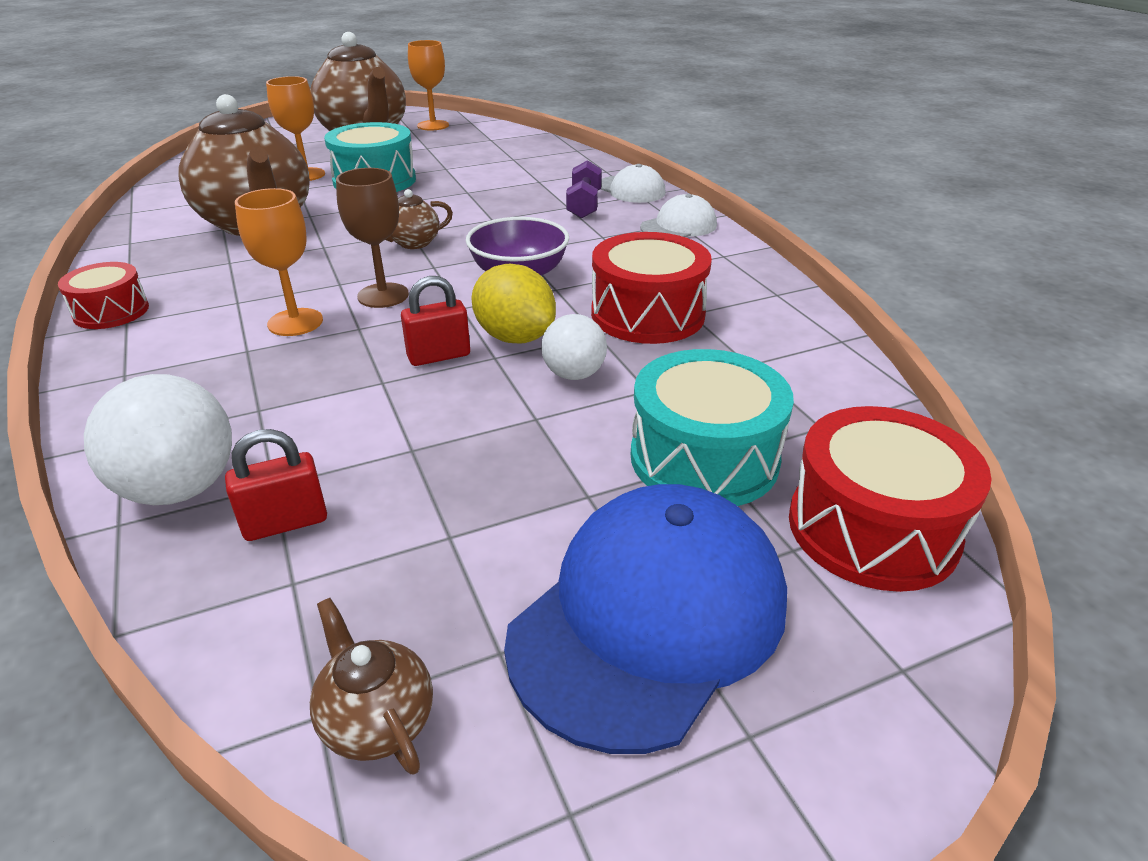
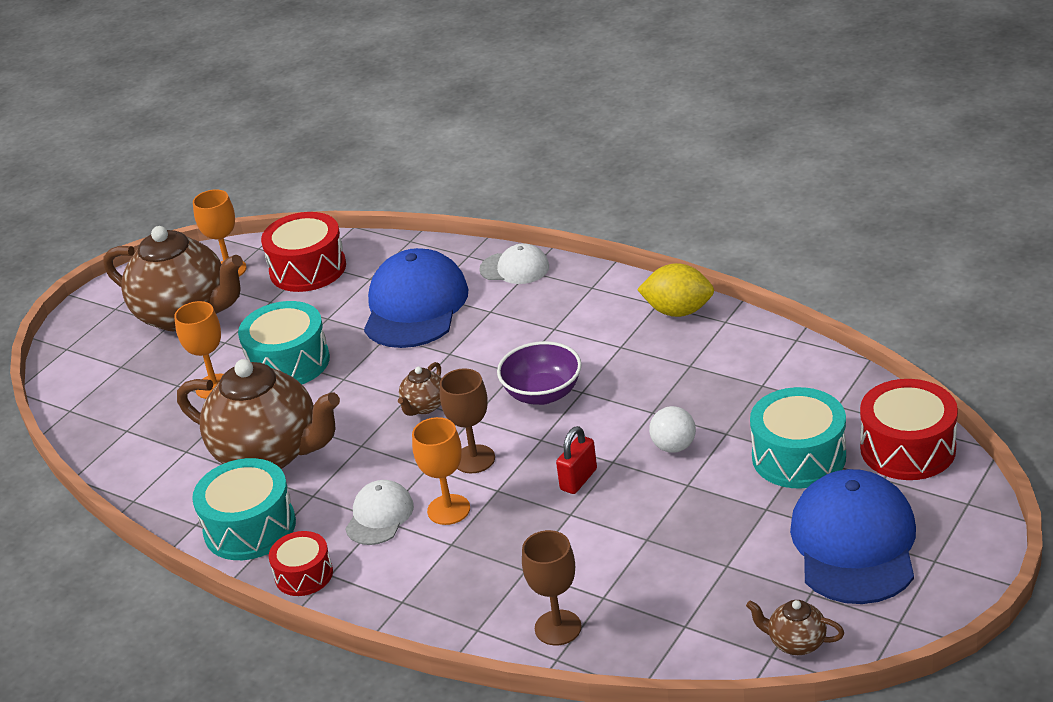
camera: 30 degrees left, 0 degrees up
white ball [84,374,232,505] -> brown goblet [522,530,582,645]
red padlock [225,429,327,541] -> none
yellow lemon [471,264,556,344] -> yellow lemon moved to [637,263,714,317]
purple dumbbell [566,160,602,219] -> none
red drum [591,232,712,344] -> red drum moved to [261,212,346,292]
white cap [640,194,717,237] -> white cap moved to [345,480,414,545]
none -> turquoise drum [192,458,296,560]
none -> blue cap [364,248,468,348]

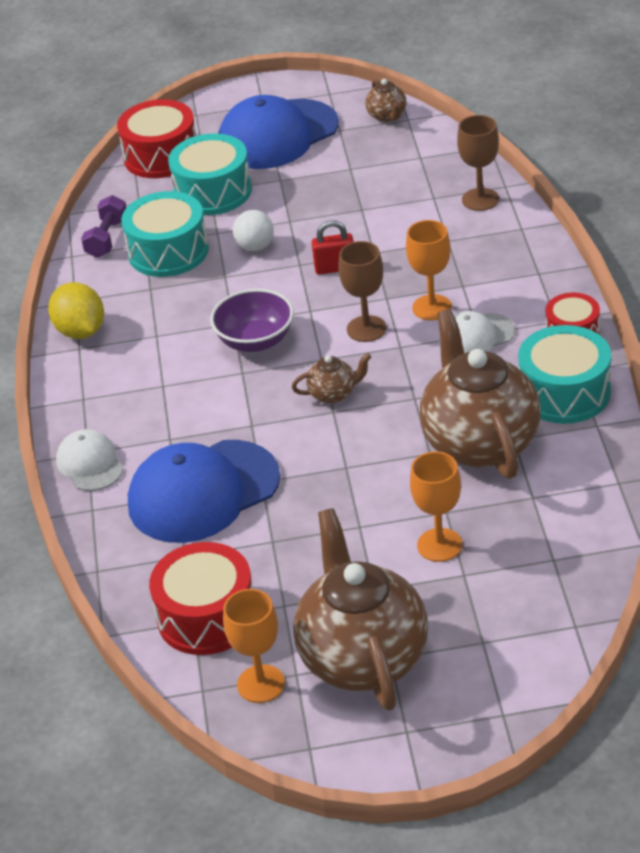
camera: 130 degrees left, 5 degrees up
turquoise drum [238,301,330,384] -> turquoise drum moved to [121,191,209,277]
none -> purple dumbbell [81,195,127,258]

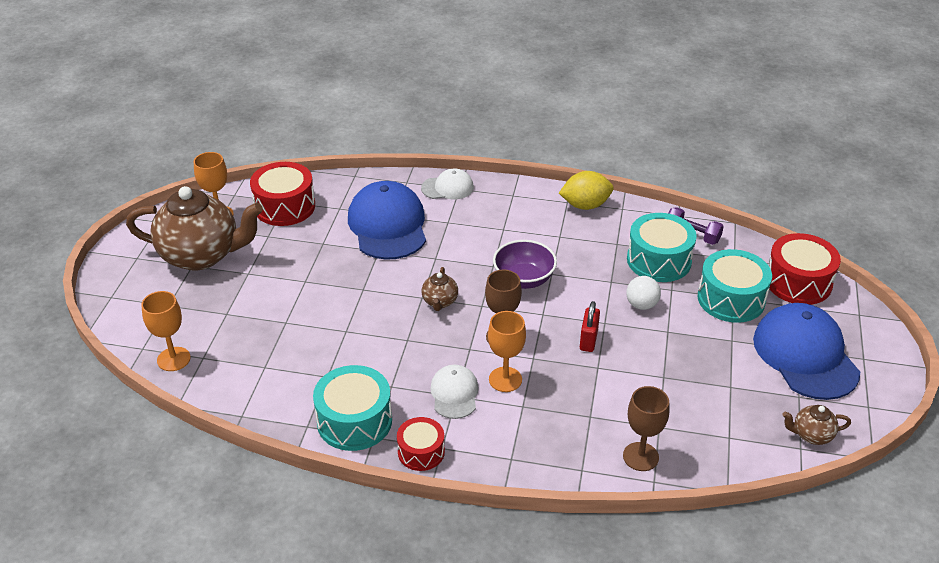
camera: 105 degrees right, 0 degrees up
orange goblet [410,451,462,562] -> orange goblet moved to [141,291,191,371]
brown teapot [420,309,541,479] -> none

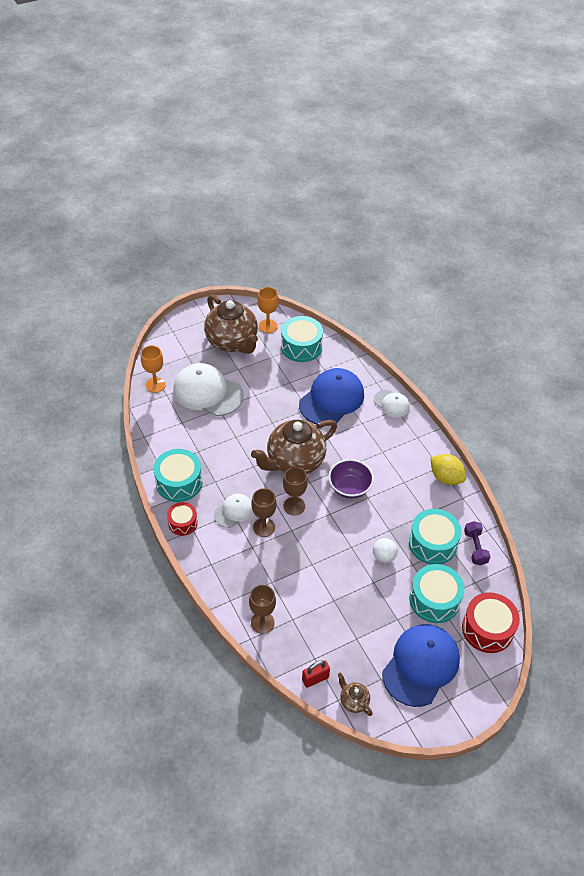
camera: 50 degrees right, 10 degrees up
red drum [250,162,315,226] -> turquoise drum [281,316,323,362]
brown teapot [422,267,458,311] -> brown teapot [251,420,337,474], size x2.34
orange goblet [488,311,526,392] -> brown goblet [251,488,277,537]
red padlock [580,301,600,352] -> red padlock moved to [302,660,330,688]
none -> white cap [173,363,244,416]

